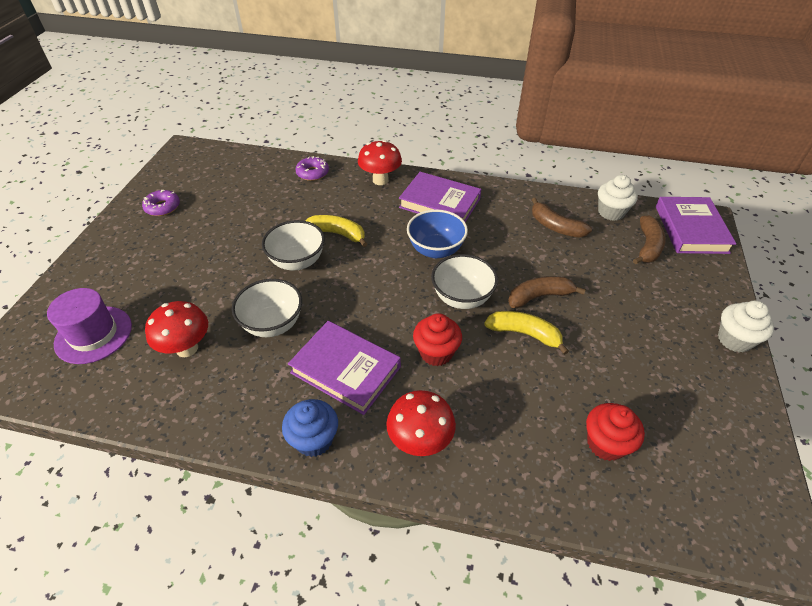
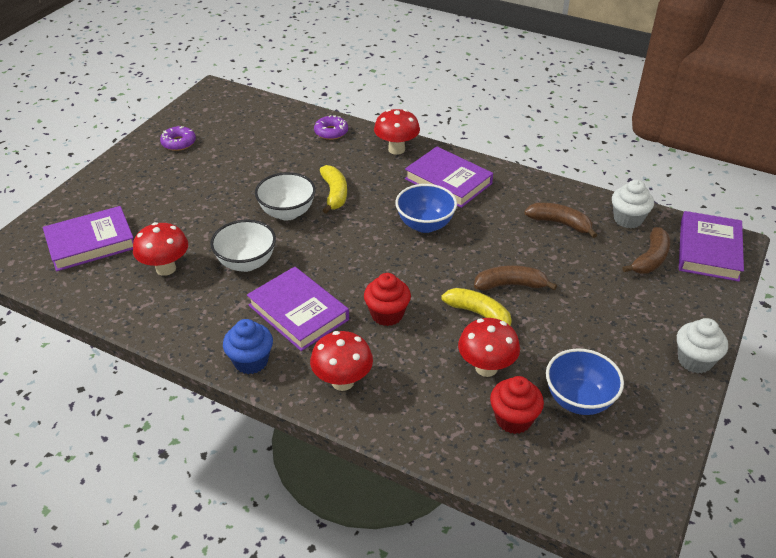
camera: 15 degrees right, 5 degrees down
purple hat [47,288,132,364] -> purple book [43,206,133,271]
yellow banana [306,215,367,247] -> yellow banana turned 45 degrees clockwise [320,165,347,213]
white bowl [431,254,498,309] -> none
brown banana [532,198,592,238] -> brown banana turned 150 degrees clockwise [524,203,597,238]
none -> red mushroom [458,318,520,377]
none -> blue bowl [546,348,624,415]

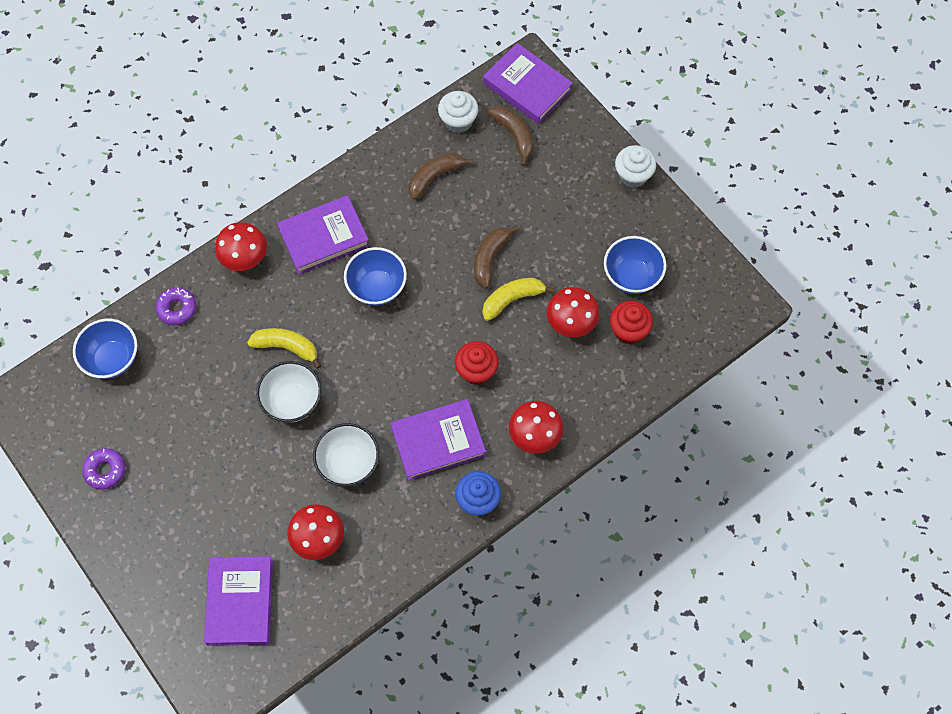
camera: 65 degrees left, 25 degrees up
none -> blue bowl [73,319,137,379]

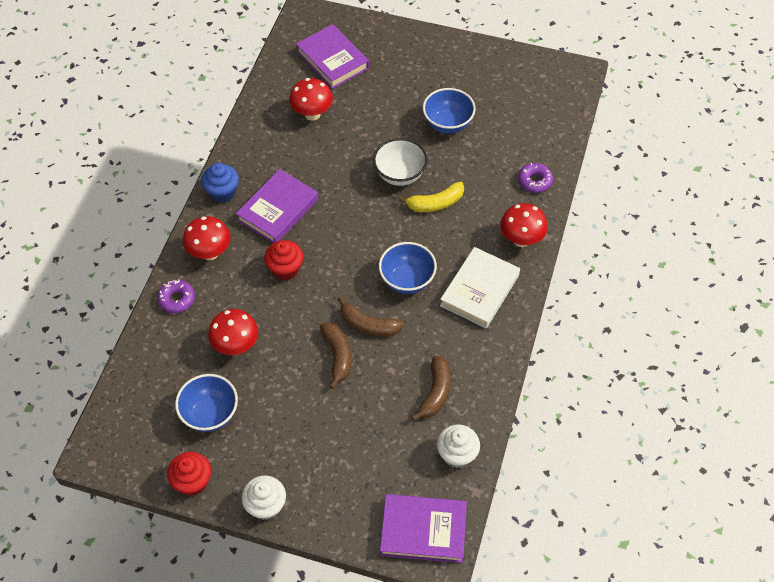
camera: 145 degrees right, 10 degrees down
blue bowl [73,319,137,379] -> blue bowl moved to [423,88,476,134]
purple donut [82,448,126,490] -> purple donut moved to [157,279,195,313]
purple book [277,195,370,274] -> white book [440,247,520,328]
white bowl [313,423,379,487] -> none
yellow banana [482,278,554,321] -> none
brown banana [488,106,534,166] -> brown banana moved to [338,296,404,336]
red cupcake [610,301,653,344] -> red cupcake moved to [167,452,211,496]

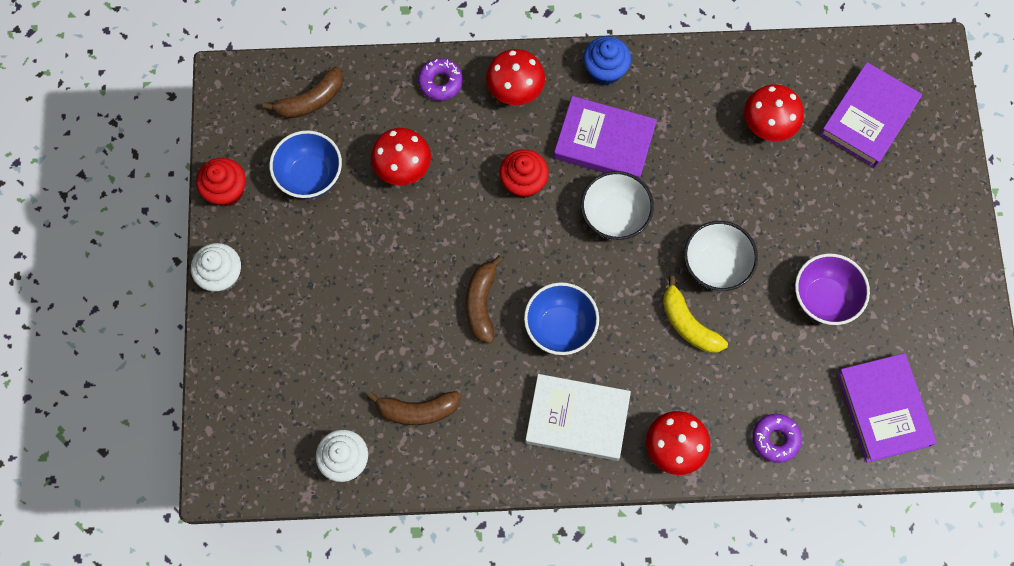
camera: 70 degrees right, 15 degrees up
brown banana [320,322,351,389] -> brown banana moved to [262,67,343,119]
purple book [380,494,467,563] -> purple book moved to [837,353,937,463]
blue bowl [423,88,476,134] -> purple bowl [795,253,870,325]
none -> white bowl [581,171,654,240]

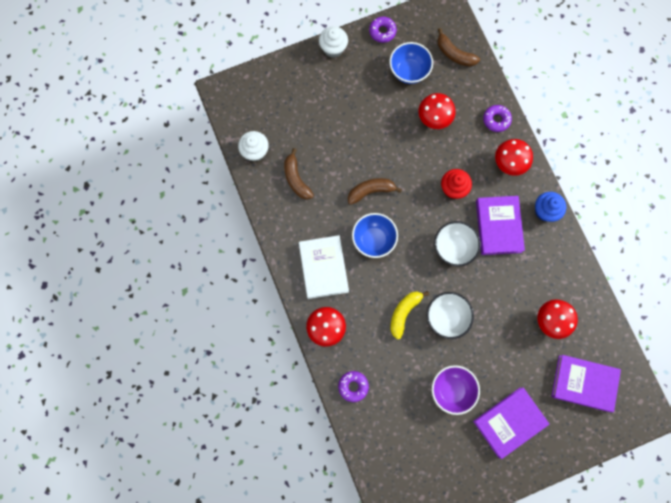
camera: 70 degrees right, 5 degrees up
red cupcake [196,158,246,207] -> purple donut [369,17,397,43]
purple book [837,353,937,463] -> purple book moved to [473,387,549,459]

